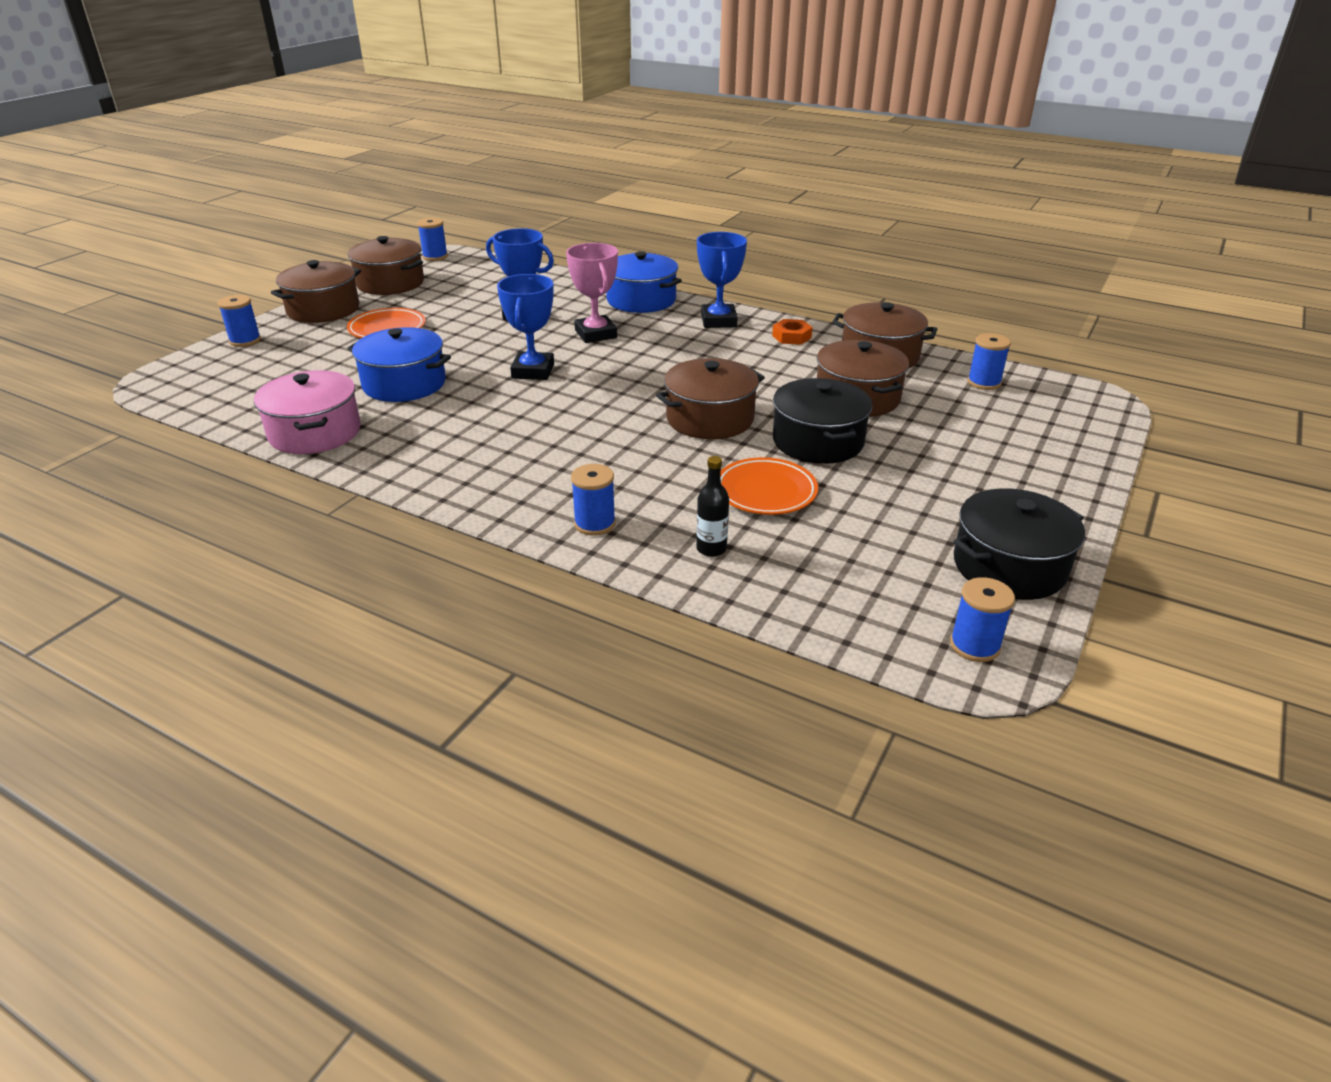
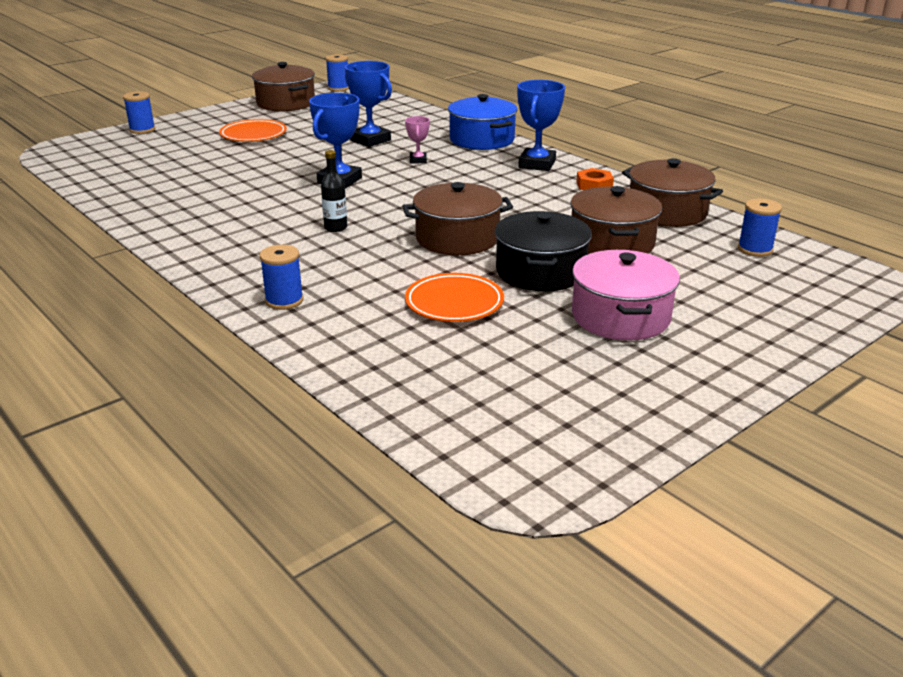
camera: 20 degrees right, 5 degrees down
pink pot [254,370,360,454] -> pink pot moved to [572,250,680,340]
brown pot [271,260,361,323] -> none
blue pot [347,327,451,402] -> none
pink trophy [566,243,618,343] -> pink trophy [405,116,430,163], size x0.53
black bottle [696,456,729,557] -> black bottle moved to [321,150,347,232]
blue spool [950,577,1015,662] -> none
black pot [953,488,1085,600] -> none

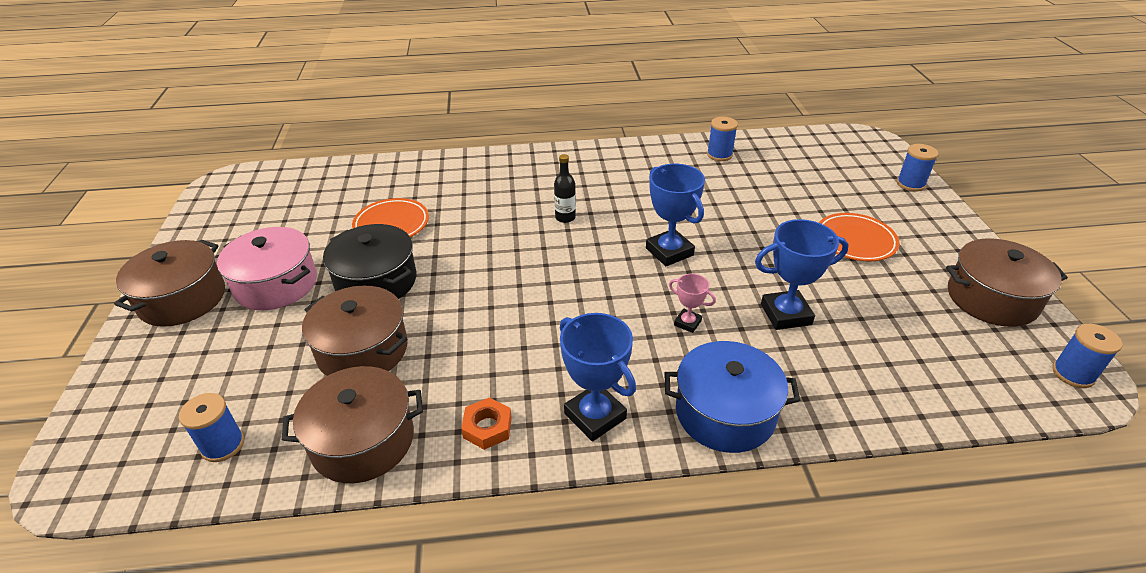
camera: 125 degrees right, 10 degrees up
blue spool [260,245,304,310] -> blue spool moved to [707,117,738,161]
brown pot [402,182,513,255] -> brown pot moved to [114,240,225,327]

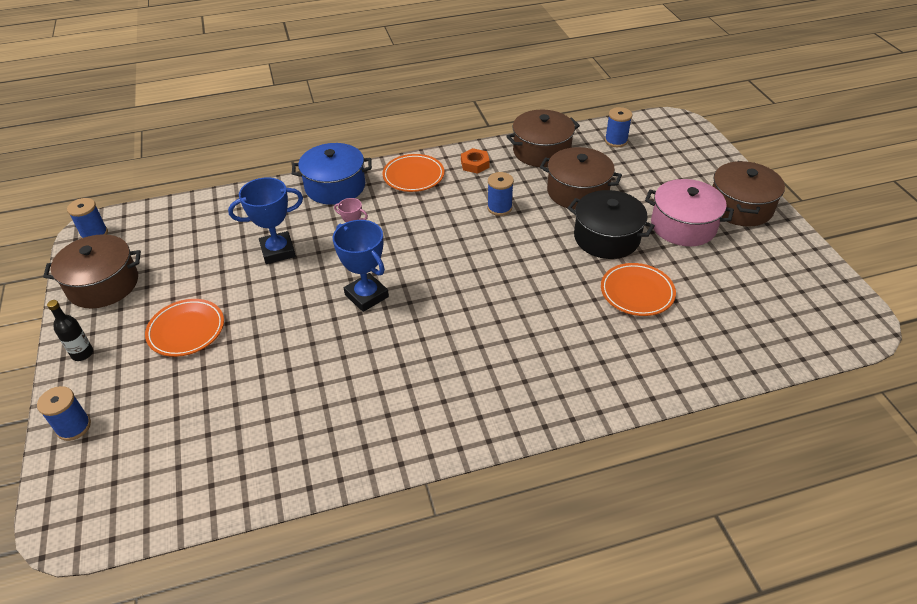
camera: 170 degrees right, 5 degrees up
black bottle [554,154,576,223] -> black bottle moved to [47,300,93,361]
blue trophy [560,313,636,441] -> orange plate [382,154,444,192]
blue spool [707,117,738,161] -> blue spool moved to [487,172,514,216]

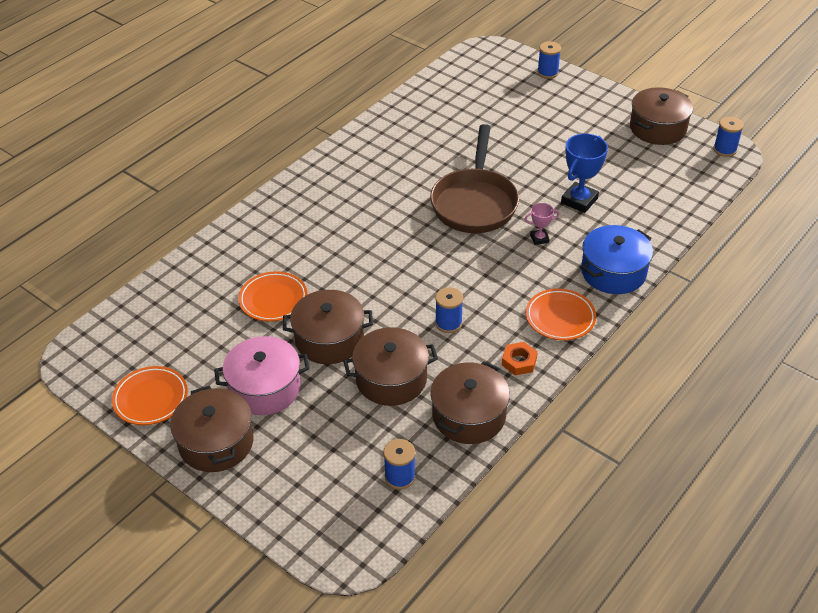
camera: 145 degrees right, 0 degrees up
black bottle [47,300,93,361] -> none
orange plate [145,299,224,357] -> orange plate moved to [112,366,188,425]
blue trophy [333,220,389,312] -> brown pan [430,124,519,233]
black pot [567,190,655,259] -> brown pot [283,290,373,364]

